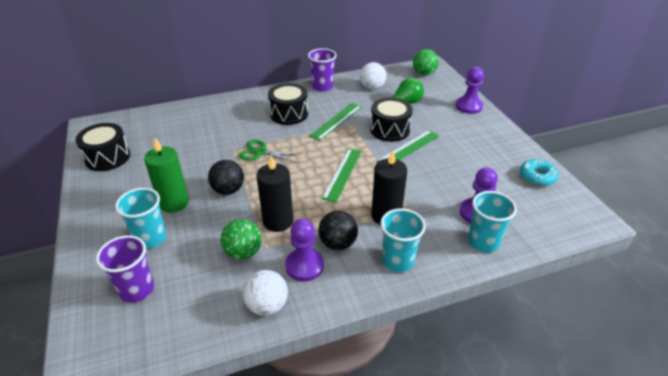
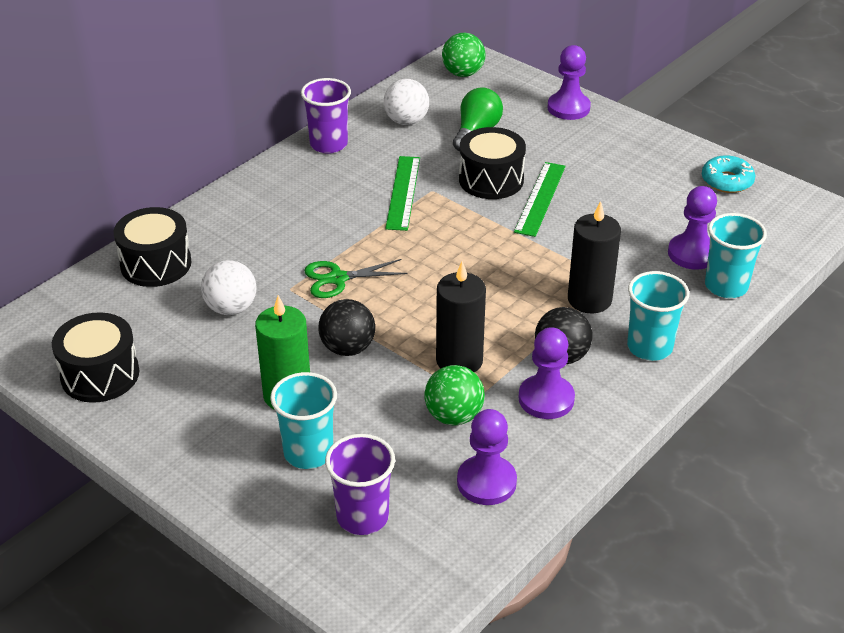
camera: 30 degrees left, 0 degrees up
white ball [243,270,288,316] -> white ball moved to [201,260,257,315]
black drum [268,83,308,125] -> black drum moved to [114,207,192,287]
green ruler [322,148,362,202] -> none
none -> purple pawn [457,409,517,505]

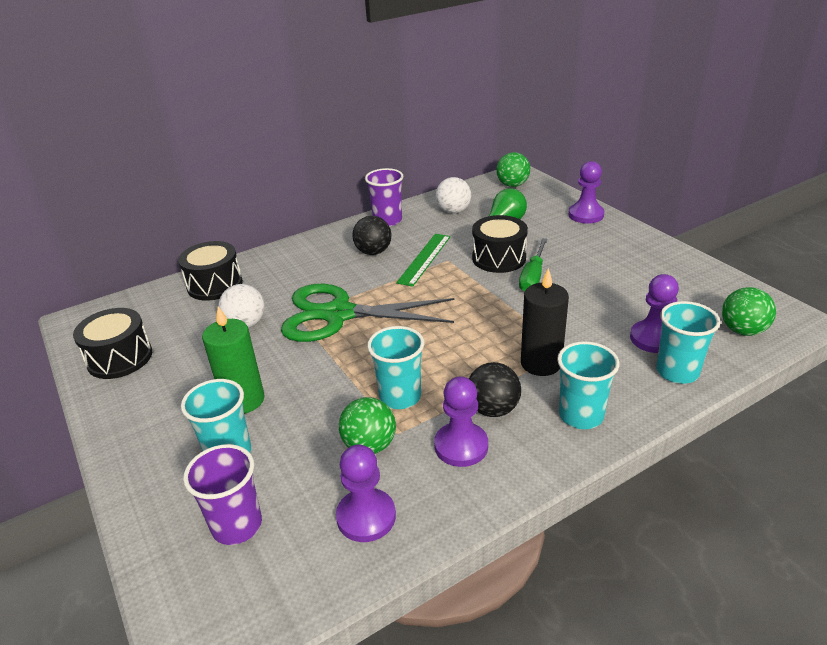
camera: 20 degrees right, 5 degrees down
green scissors [304,259,407,298] -> green scissors [281,284,454,342], size x2.03
black ball [318,299,375,356] -> black ball moved to [352,216,392,255]
black candle [436,261,486,372] -> turquoise cup [367,326,424,409]
green ruler [514,162,566,237] -> green screwdriver [519,238,548,291]
turquoise donut [702,155,755,193] -> none
none -> green ball [722,287,776,336]

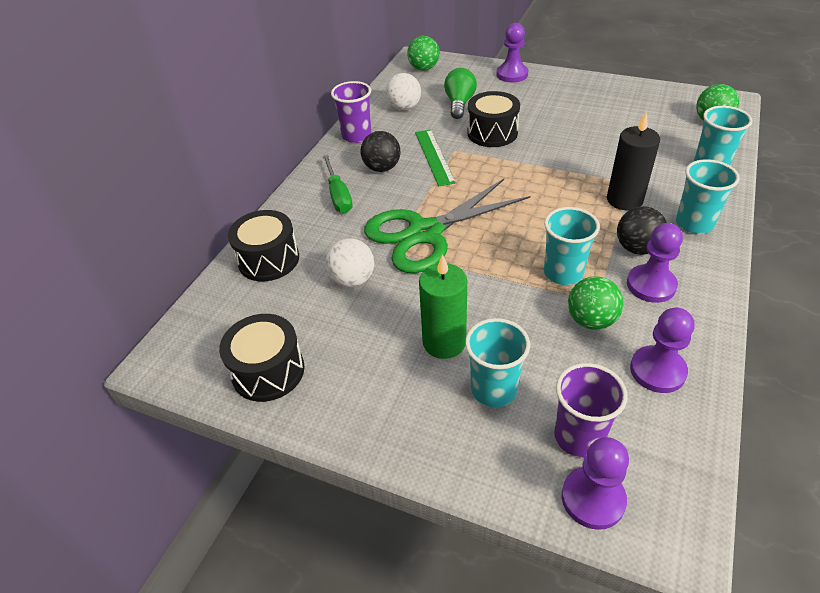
camera: 35 degrees left, 10 degrees up
green screwdriver [519,238,548,291] -> green screwdriver moved to [323,155,353,213]
purple pawn [630,274,679,353] -> purple pawn moved to [562,437,629,530]

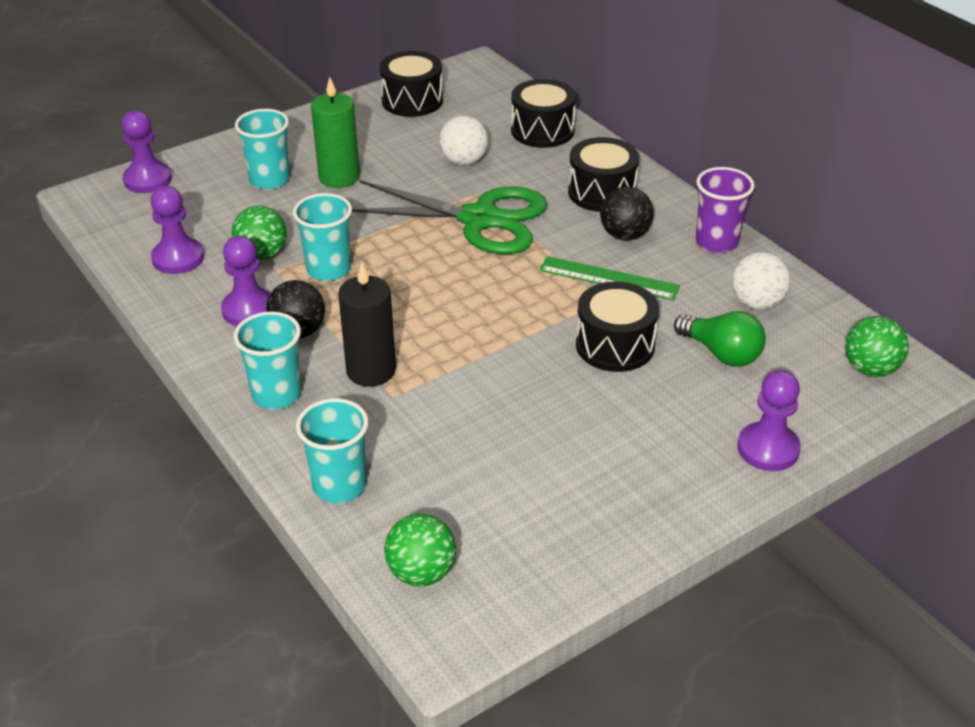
camera: 120 degrees right, 5 degrees down
green screwdriver [323,155,353,213] -> black drum [568,137,639,212]
green scissors [364,179,530,273] -> green scissors turned 105 degrees clockwise [352,180,548,254]
purple cup [554,363,628,457] -> none

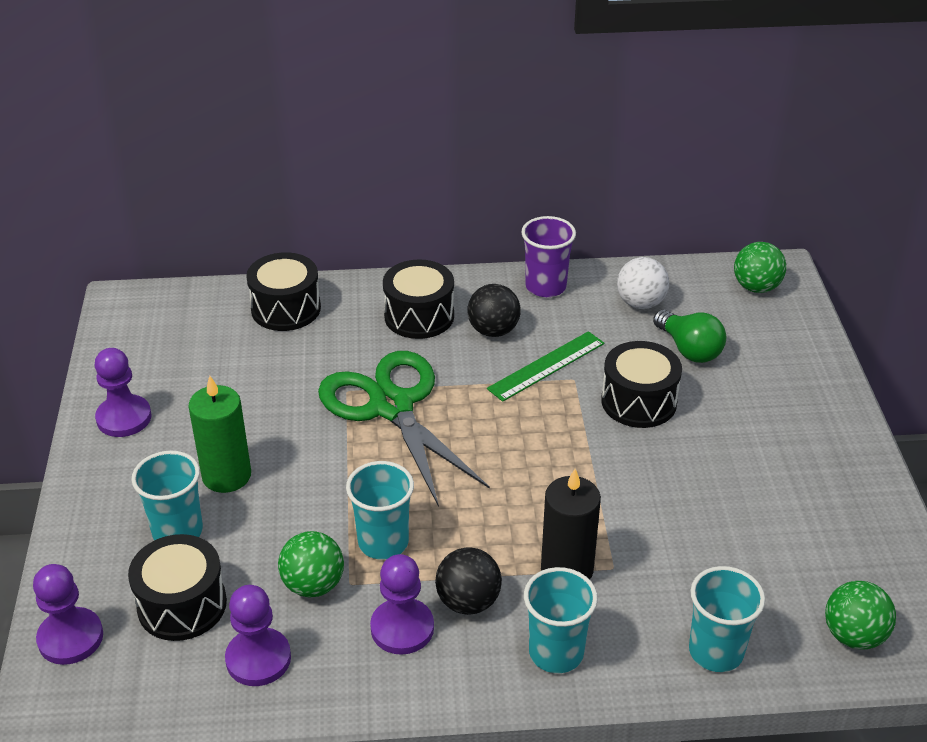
camera: 60 degrees left, 0 degrees up
green scissors [352,180,548,254] -> green scissors turned 75 degrees counterclockwise [318,351,490,507]
black drum [380,51,443,117] -> black drum moved to [128,534,227,641]
white ball [439,115,488,166] -> none
green light bulb [674,311,766,367] -> green light bulb turned 75 degrees clockwise [653,310,726,363]
purple pawn [737,370,801,471] -> purple pawn moved to [95,348,151,437]

